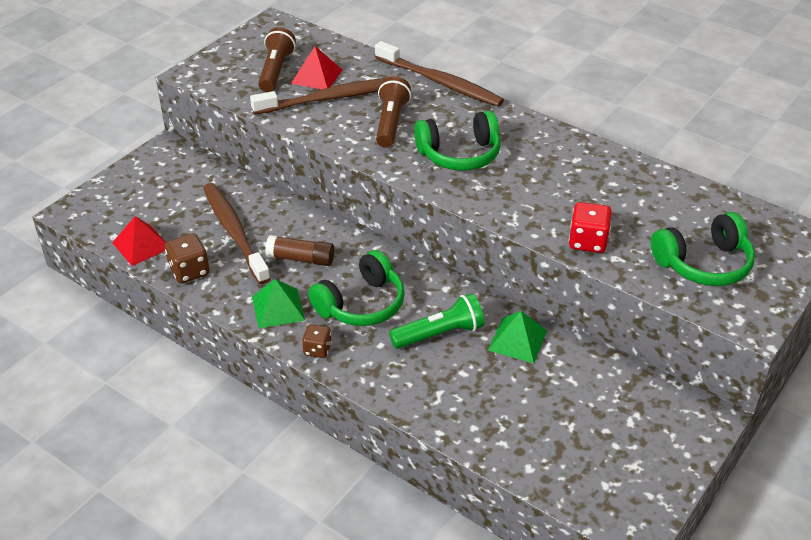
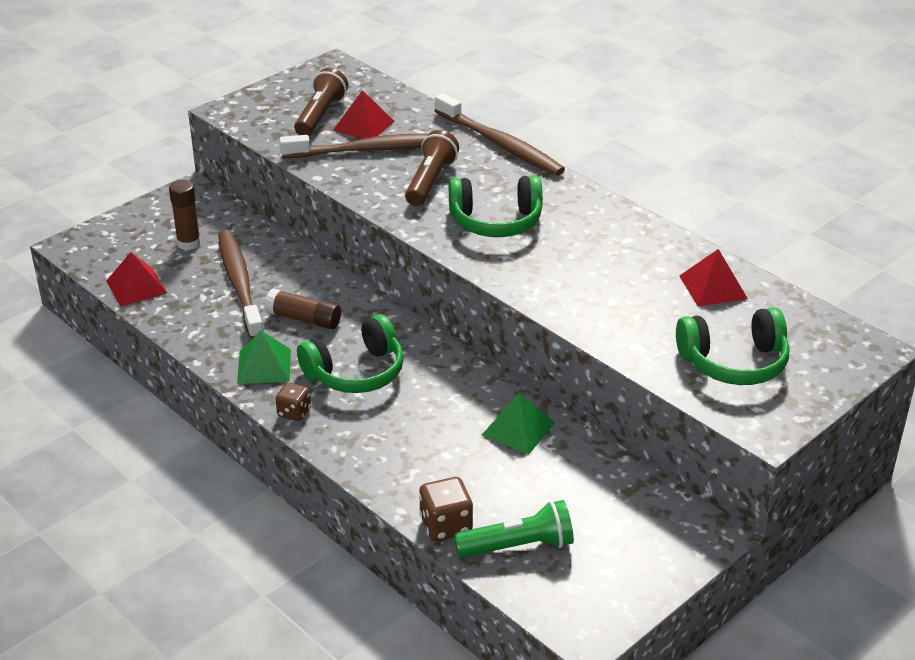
camera: 10 degrees right, 5 degrees down
brown dice [165,233,210,283] -> brown dice moved to [419,477,473,541]
green flashlight [389,293,484,349] -> green flashlight moved to [454,500,574,558]
red dice [569,202,612,253] -> none
none -> brown glue stick [169,180,201,250]
none -> red pyramid [680,249,748,306]

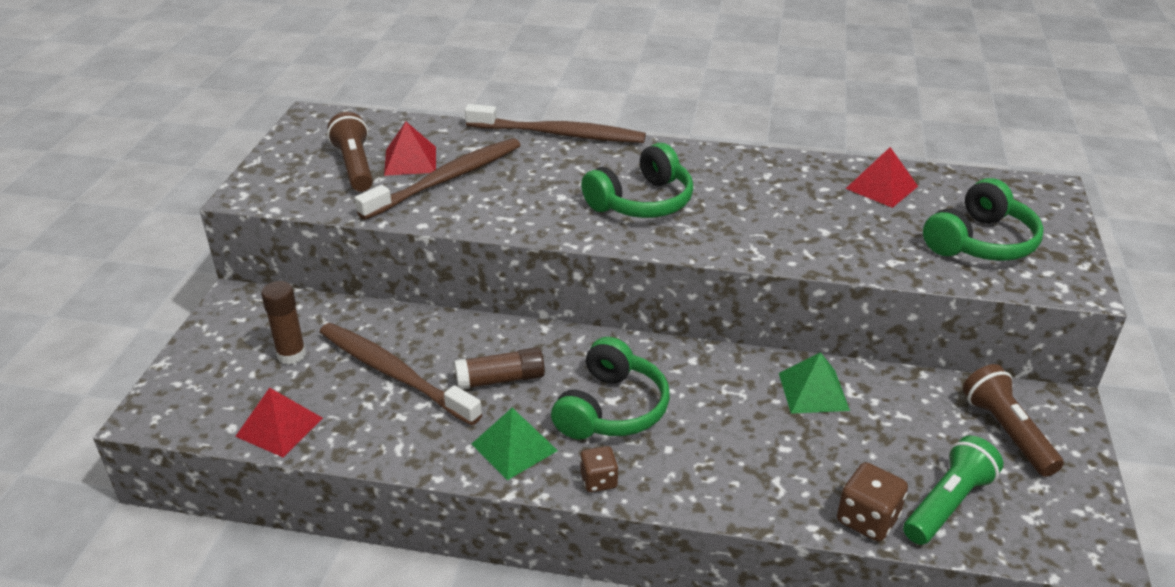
camera: 35 degrees left, 0 degrees up
brown flashlight [405,130,459,206] -> brown flashlight moved to [963,364,1064,477]

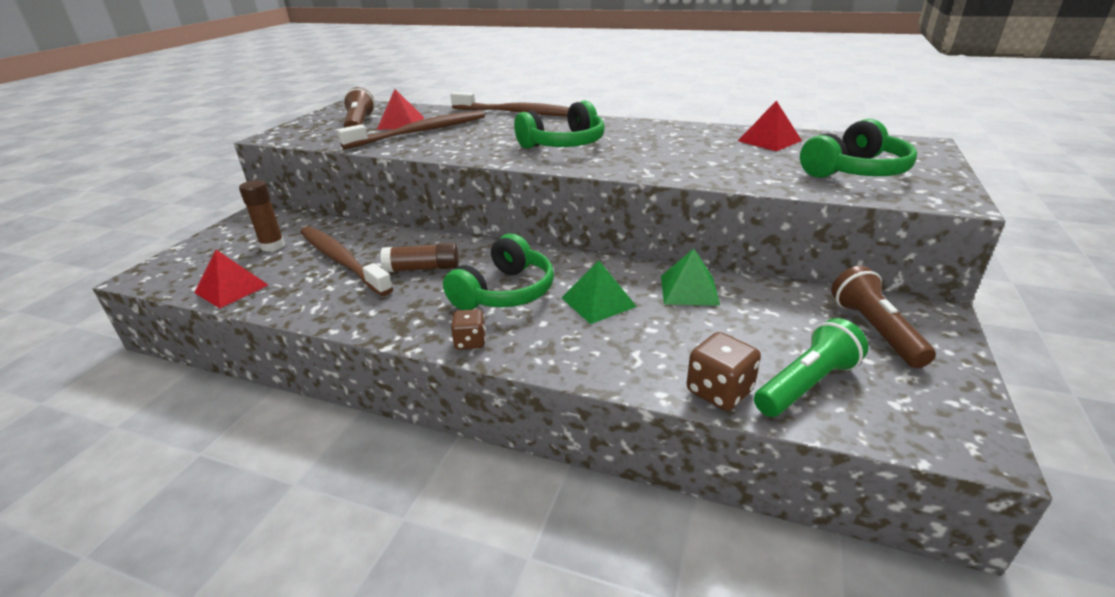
camera: 10 degrees right, 5 degrees down
green pyramid [472,408,558,480] -> green pyramid moved to [562,260,637,324]

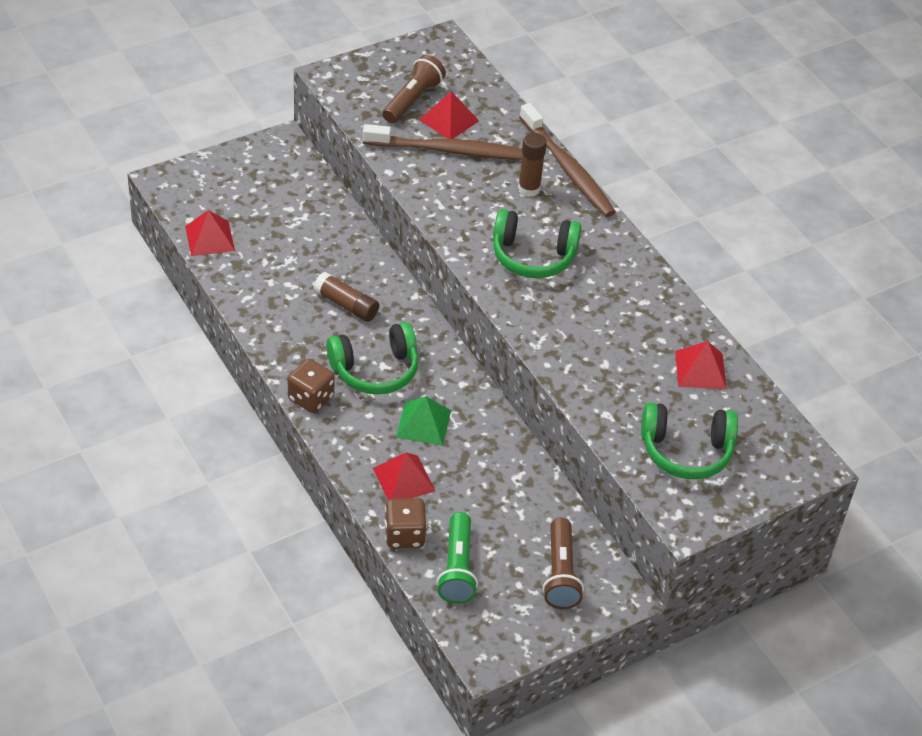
camera: 35 degrees right, 15 degrees up
brown glue stick [239,180,285,252] -> brown glue stick moved to [518,133,547,197]
brown toothbrush [300,227,393,296] -> none
brown dice [451,309,486,350] -> brown dice [288,359,335,413], size x1.51
green pyramid [661,249,720,306] -> none
green flashlight [754,318,869,417] -> green flashlight turned 90 degrees clockwise [437,512,478,604]
brown flashlight [831,266,936,368] -> brown flashlight turned 150 degrees clockwise [543,518,584,609]
none -> red pyramid [373,452,435,500]

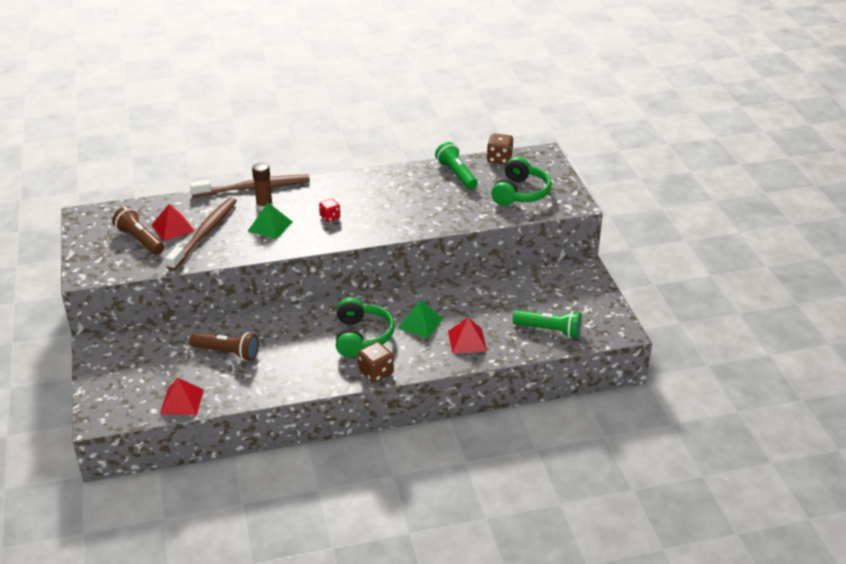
camera: 70 degrees left, 10 degrees down
brown glue stick [313,272,379,322] -> none
brown dice [385,498,427,548] -> brown dice moved to [487,133,514,165]
green headphones [493,209,581,278] -> red dice [319,198,340,222]
brown flashlight [543,518,584,609] -> brown flashlight moved to [189,332,259,361]
red pyramid [675,341,727,389] -> green flashlight [435,142,478,190]
none -> green pyramid [248,203,292,239]

